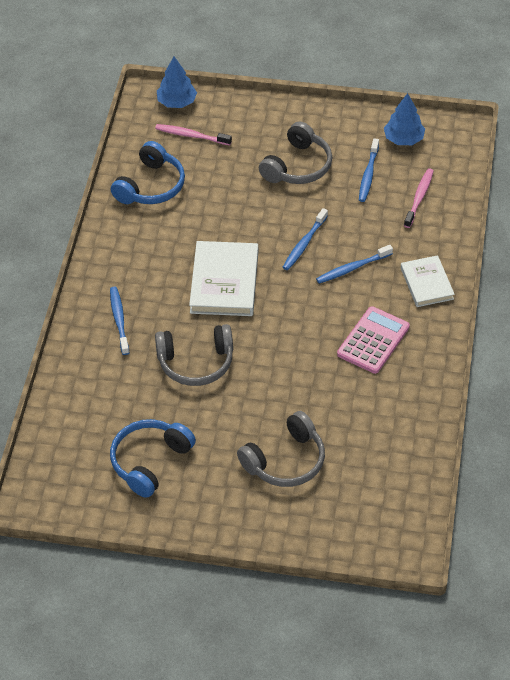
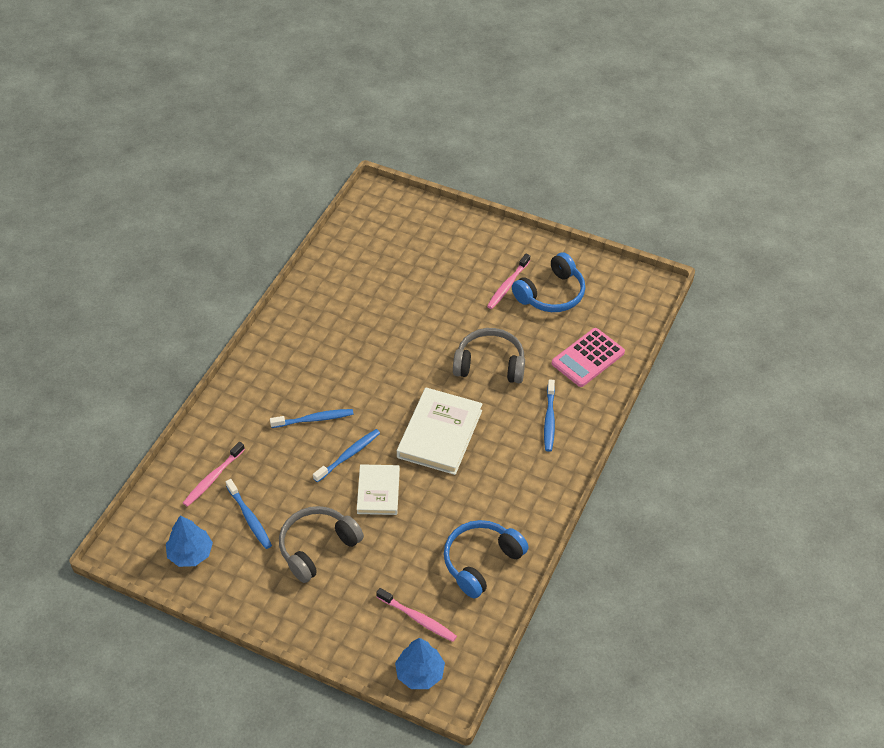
camera: 165 degrees left, 0 degrees up
grey headphones [237,411,325,487] -> none
pink calculator [337,306,410,374] -> pink calculator moved to [552,328,625,387]
blue toothbrush [359,138,379,202] -> blue toothbrush turned 120 degrees clockwise [226,479,272,549]
white book [401,255,455,307] -> white book moved to [357,464,400,515]
none -> pink toothbrush [487,254,530,309]

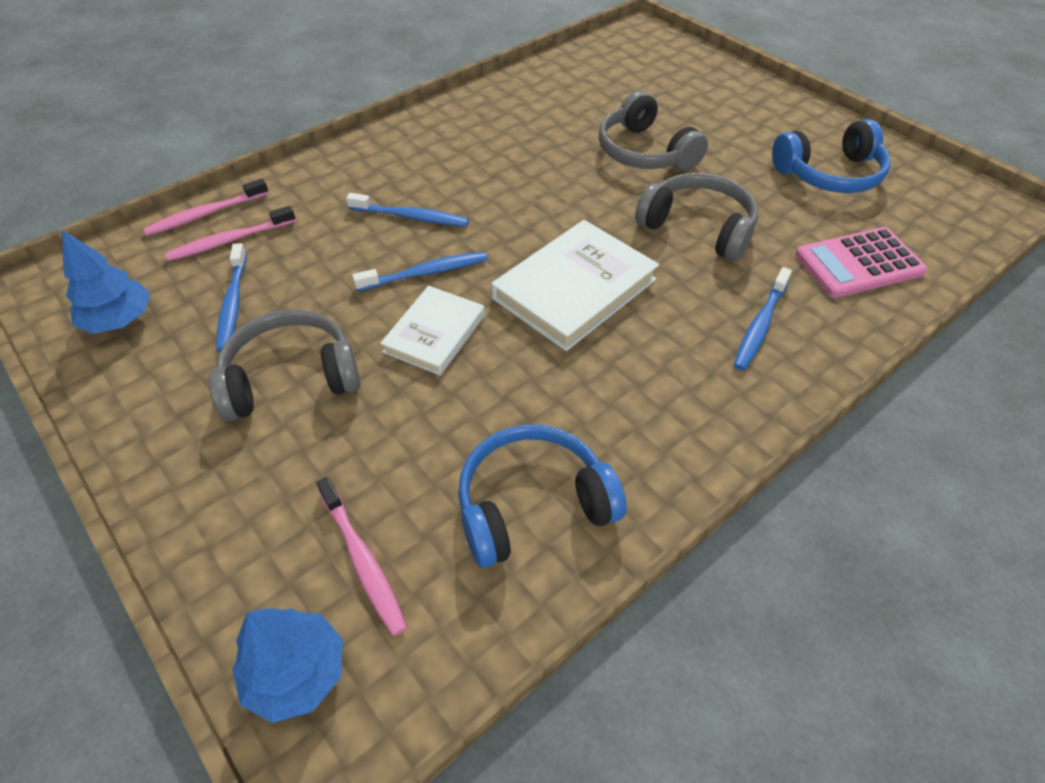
camera: 25 degrees right, 0 degrees up
pink toothbrush [487,254,530,309] -> pink toothbrush moved to [143,179,269,236]
none -> grey headphones [599,91,708,171]

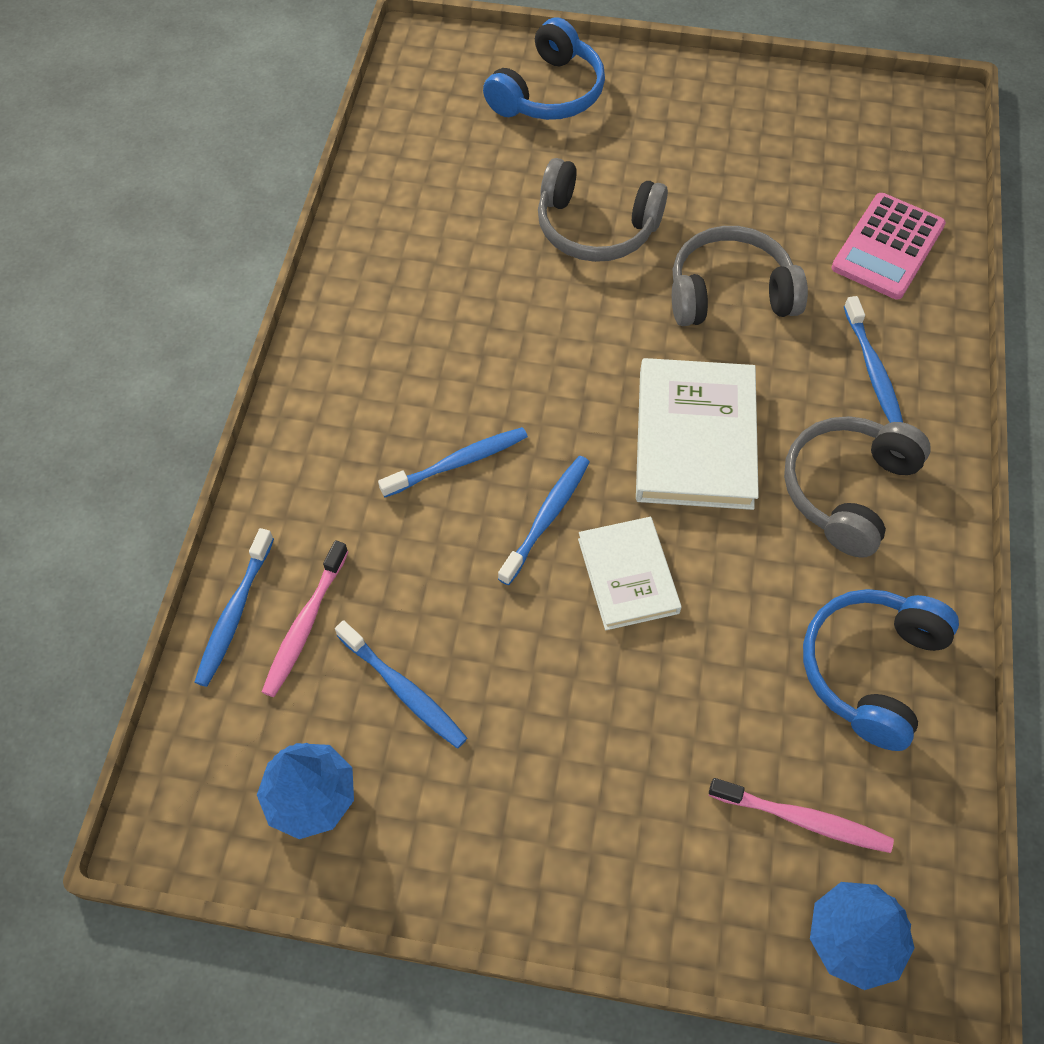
camera: 40 degrees left, 10 degrees up
pink toothbrush [143,179,269,236] -> blue toothbrush [194,528,274,687]
grey headphones [209,309,361,421] -> grey headphones moved to [784,416,931,558]
blue headphones [772,119,891,193] -> blue headphones moved to [483,17,605,120]

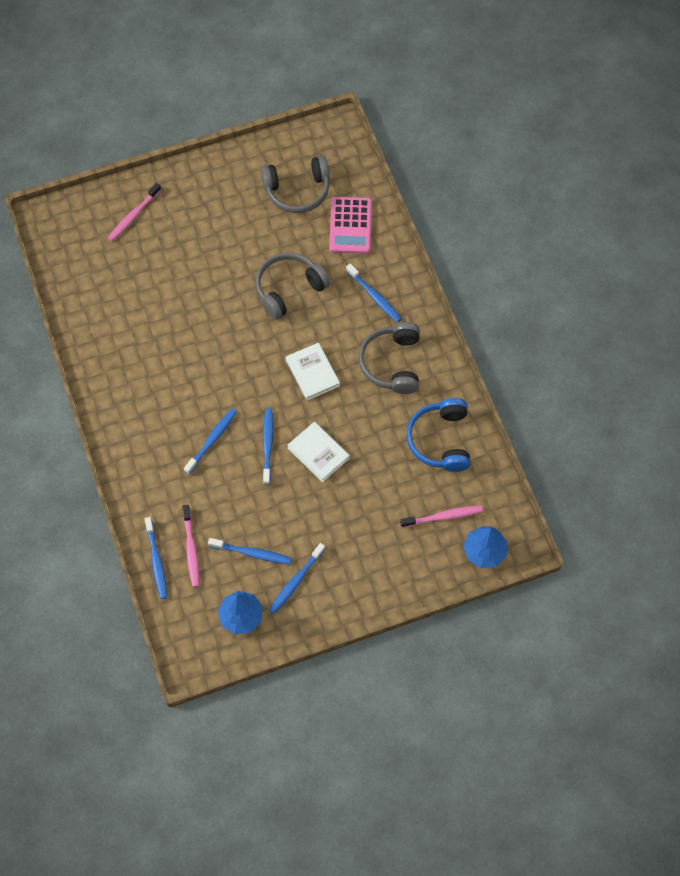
camera: 30 degrees left, 5 degrees up
blue headphones [483,17,605,120] -> pink toothbrush [108,183,161,242]
grey headphones [538,158,668,262] -> grey headphones moved to [261,156,329,213]
white book [636,358,759,510] -> white book [286,343,340,400], size x0.63
none -> blue toothbrush [269,543,325,614]

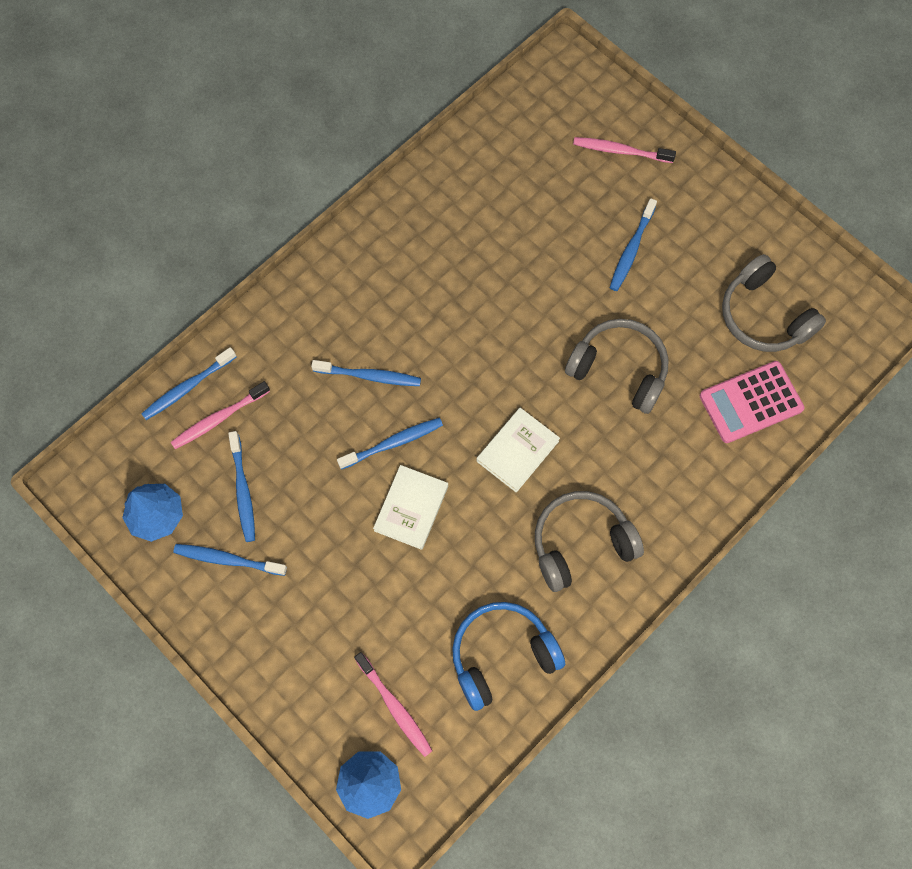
camera: 65 degrees right, 5 degrees up
blue toothbrush [346,263,402,322] -> blue toothbrush moved to [610,198,657,291]

